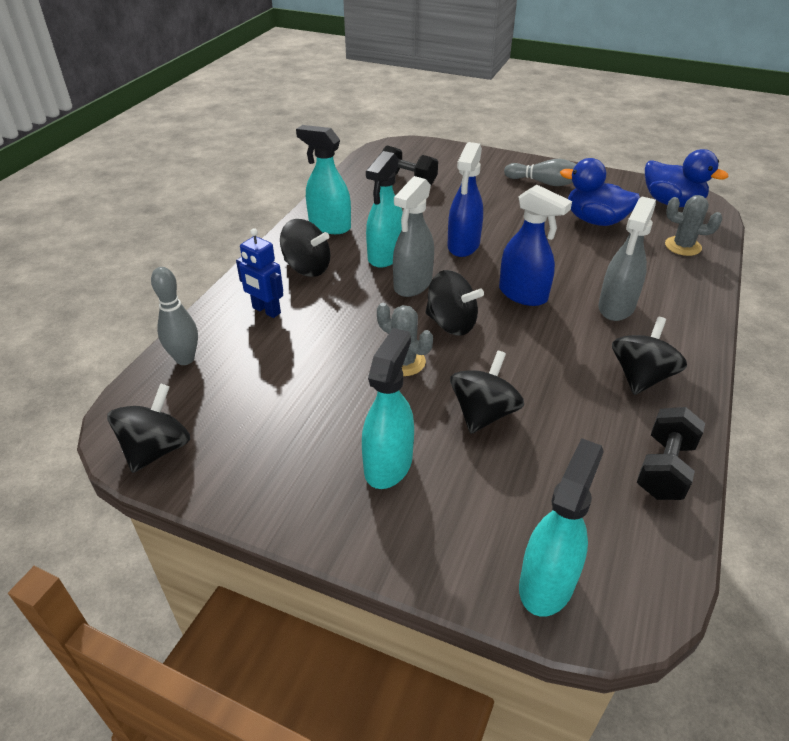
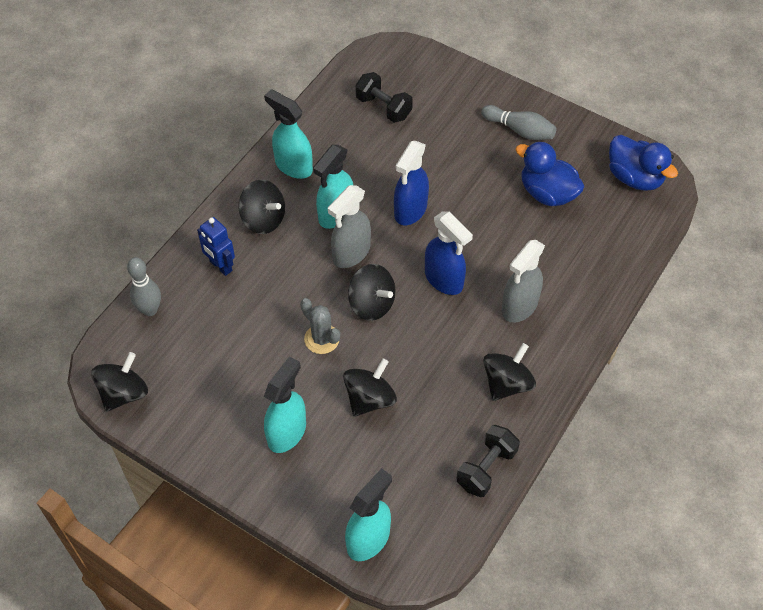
camera: 10 degrees right, 15 degrees up
grey cactus [665,195,722,256] -> none

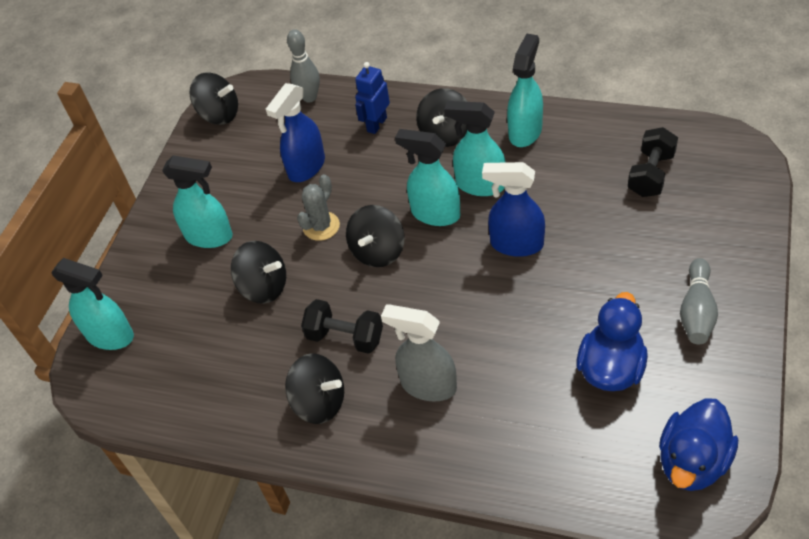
camera: 80 degrees right, 5 degrees down
grey spray bottle [328,185,371,268] -> turquoise spray bottle [395,129,460,226]
blue spray bottle [425,212,473,295] -> blue spray bottle moved to [266,83,325,182]
black dumbbell [456,425,520,497] -> black dumbbell moved to [301,299,383,354]

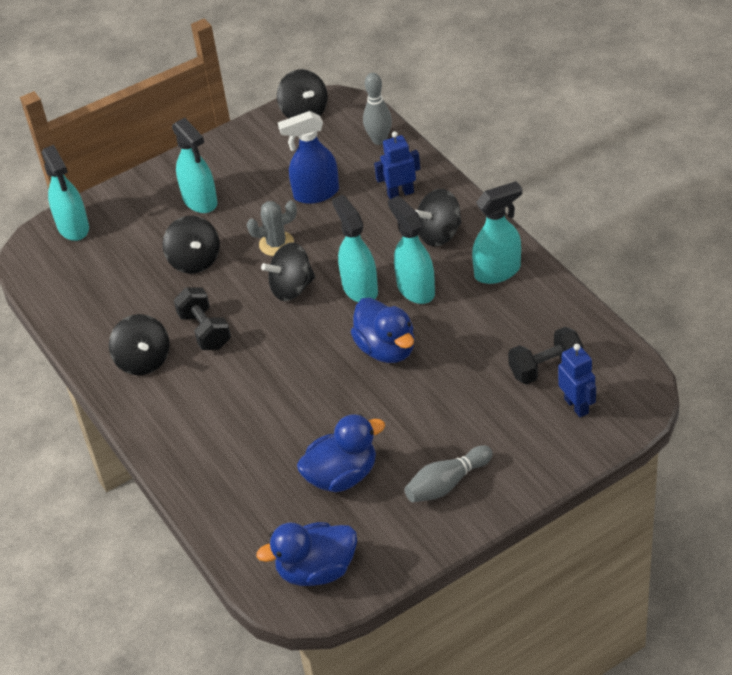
camera: 40 degrees right, 5 degrees down
grey spray bottle [381,304,457,402] -> none
blue spray bottle [482,162,545,257] -> blue duck [351,298,414,363]
none -> blue robot [558,344,596,417]

